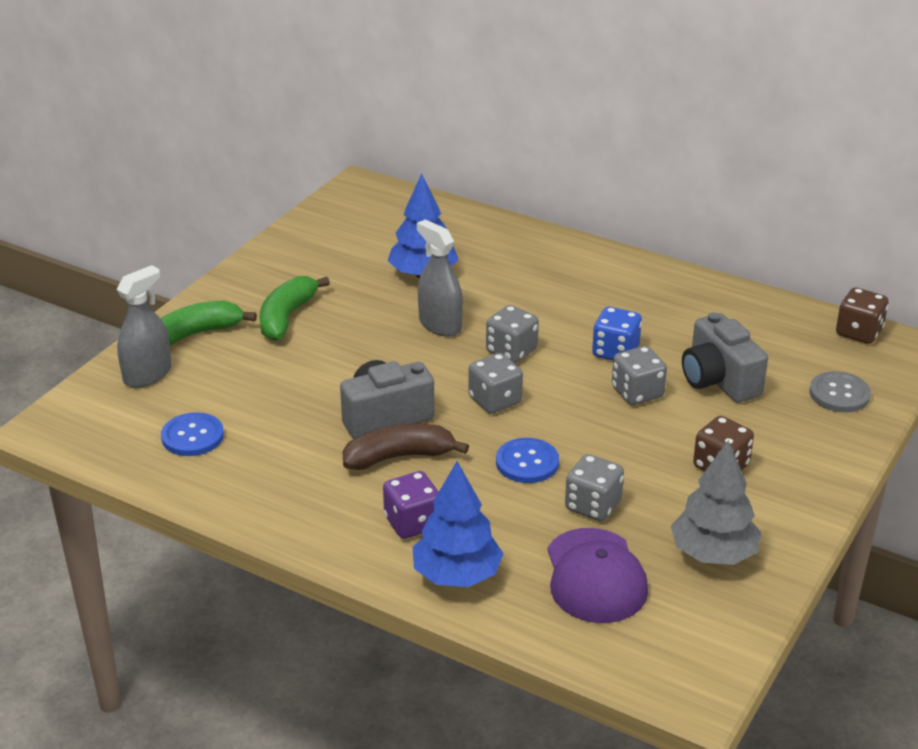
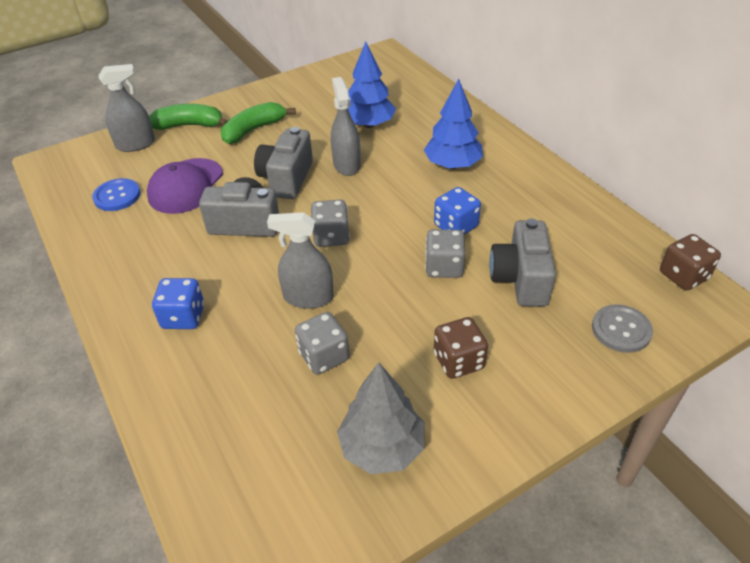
camera: 30 degrees right, 10 degrees up
brown banana [343,424,469,470] -> none
purple dice [383,471,439,539] -> blue dice [152,278,204,329]
blue tree [413,461,504,587] -> blue tree moved to [424,79,483,169]
grey dice [486,305,539,363] -> none
blue button [496,438,559,483] -> grey spray bottle [267,212,334,309]
purple cap [548,528,648,623] -> purple cap moved to [147,158,223,214]
none -> grey camera [254,127,313,199]

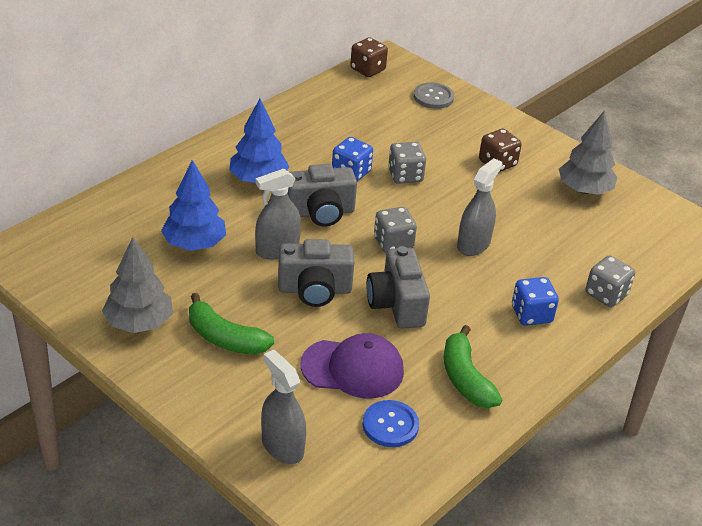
camera: 110 degrees left, 5 degrees down
green banana [149,104,227,130] -> green banana moved to [444,325,502,408]
grey spray bottle [267,212,334,309] -> grey spray bottle turned 135 degrees counterclockwise [457,158,502,256]
grey dice [295,312,350,375] -> grey dice moved to [585,255,635,307]
grey camera [489,218,556,306] -> grey camera moved to [288,164,357,227]
none -> grey tree [102,237,173,333]

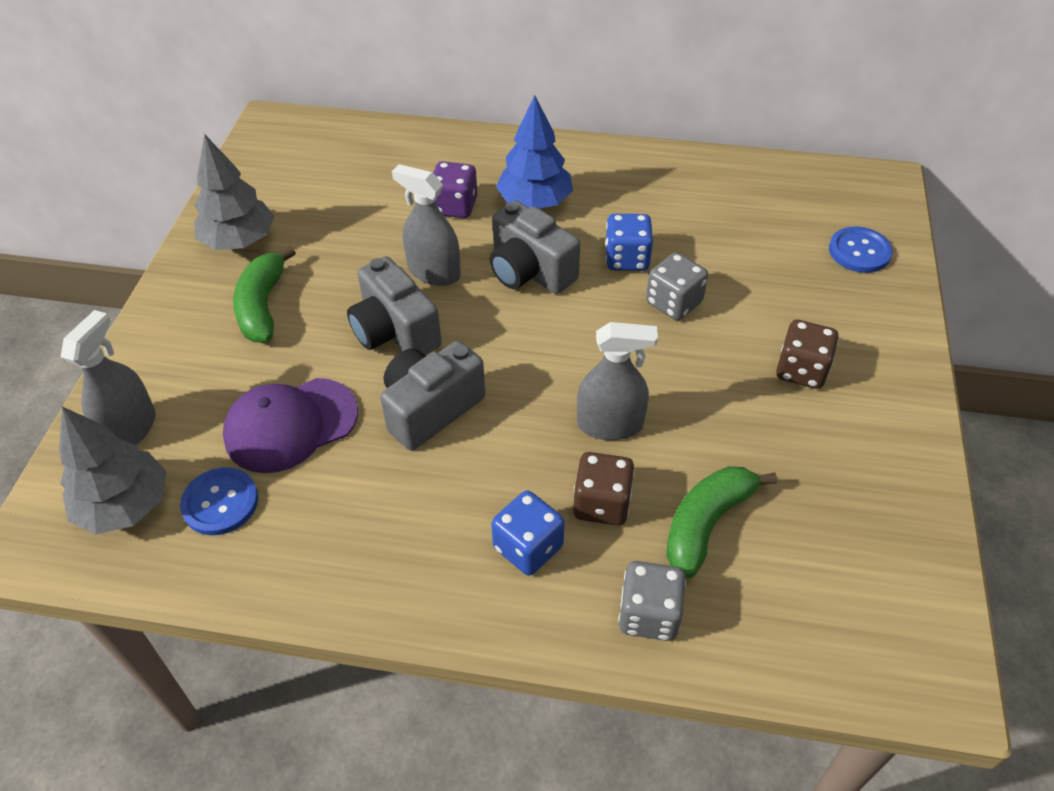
camera: 60 degrees right, 10 degrees up
blue tree [161,160,226,251] -> none
purple cap [300,333,404,399] -> purple cap turned 90 degrees clockwise [223,378,358,473]
brown dice [350,37,388,77] -> brown dice moved to [573,452,635,526]
grey dice [374,207,417,253] -> none
grey button [414,82,454,109] -> blue button [829,226,893,273]
green banana [444,325,502,408] -> green banana moved to [666,466,777,578]
grey tree [559,110,618,195] -> grey tree moved to [59,407,167,534]
none -> purple dice [433,161,478,218]

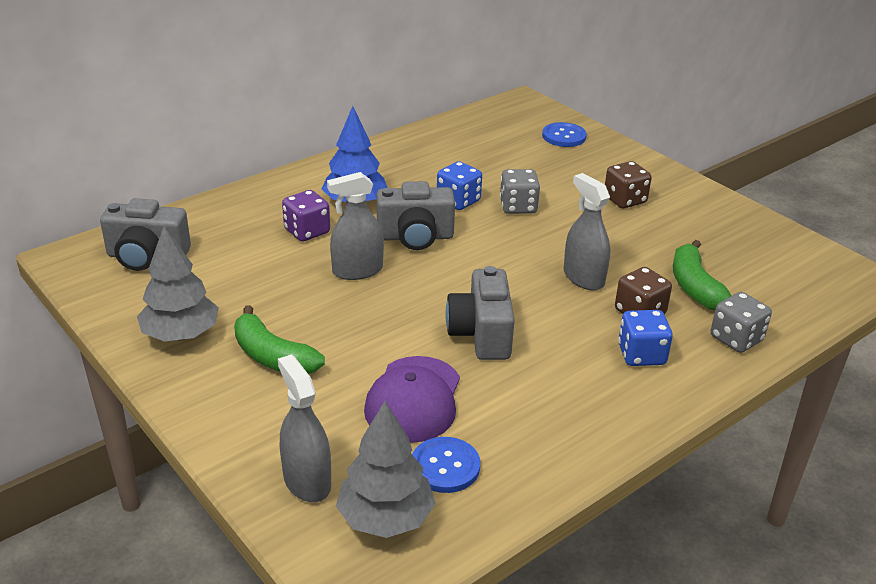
camera: 50 degrees left, 15 degrees down
grey camera [347,256,442,355] -> grey camera moved to [100,198,191,271]
grey spray bottle [577,322,658,440] -> grey spray bottle turned 75 degrees counterclockwise [564,173,611,290]

